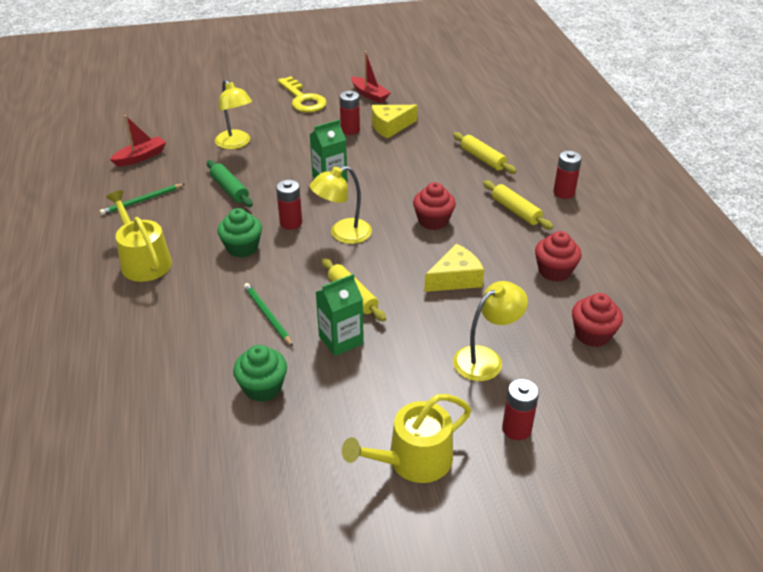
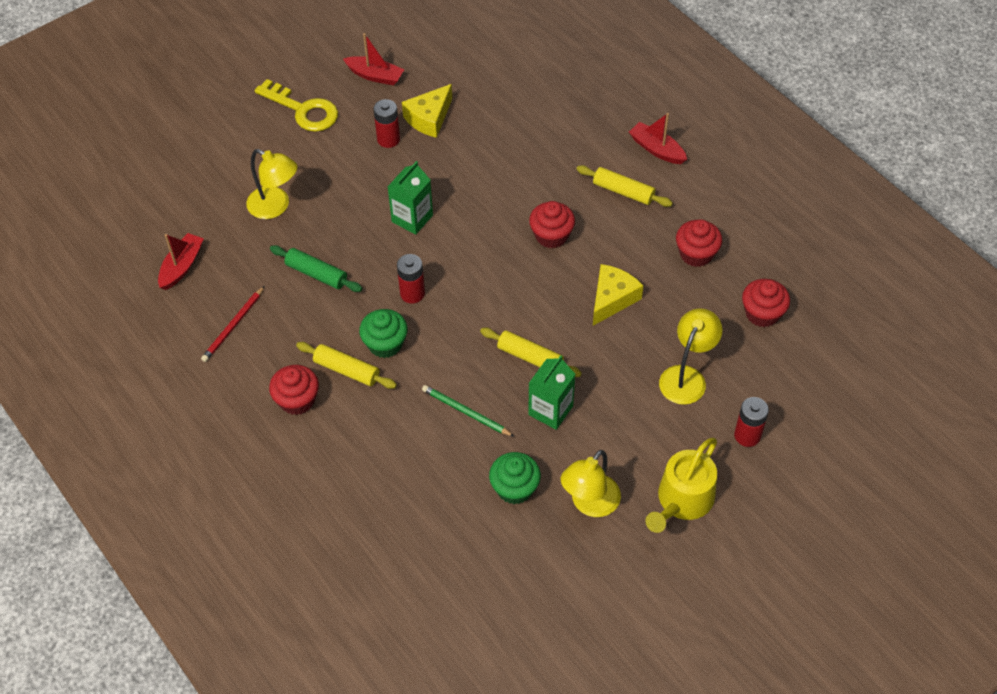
camera: 25 degrees left, 15 degrees up
green pencil [100,184,185,215] -> red pencil [201,286,265,362]
yellow watering can [106,190,172,282] -> red cupcake [269,365,319,415]
yellow lamp [310,166,372,244] -> yellow lamp moved to [561,450,621,517]
yellow rolling pin [453,132,516,174] -> yellow rolling pin moved to [296,342,397,389]
red battery [553,151,582,199] -> red boat [629,113,687,164]

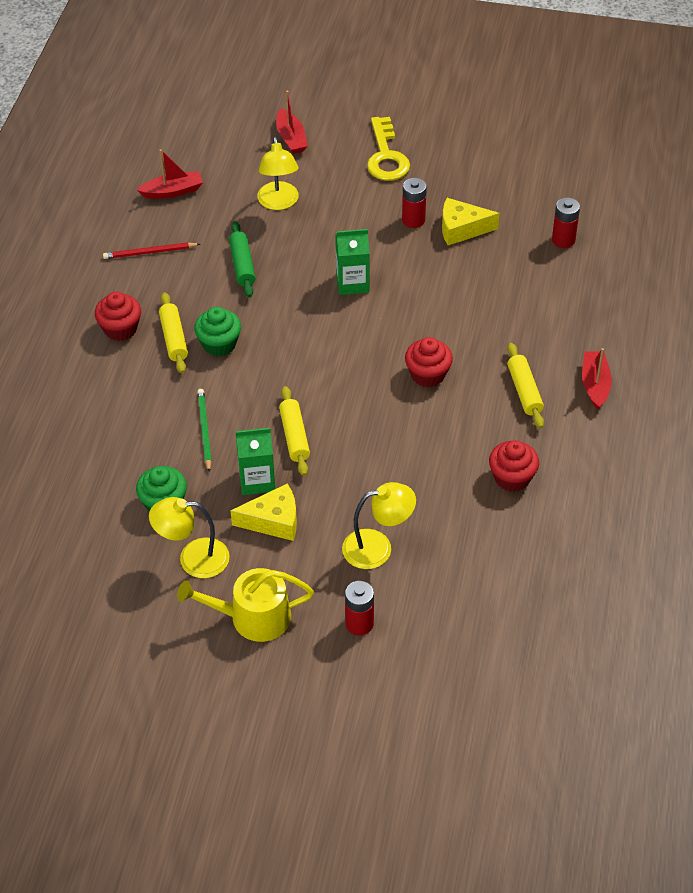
camera: 50 degrees right, 5 degrees down
red boat [343,33,404,85] -> red boat moved to [276,91,308,154]
red battery [397,254,425,303] -> red battery moved to [552,197,580,248]
yellow cheese [593,264,644,326] -> yellow cheese moved to [230,483,297,541]
red cupcake [742,279,790,327] -> none

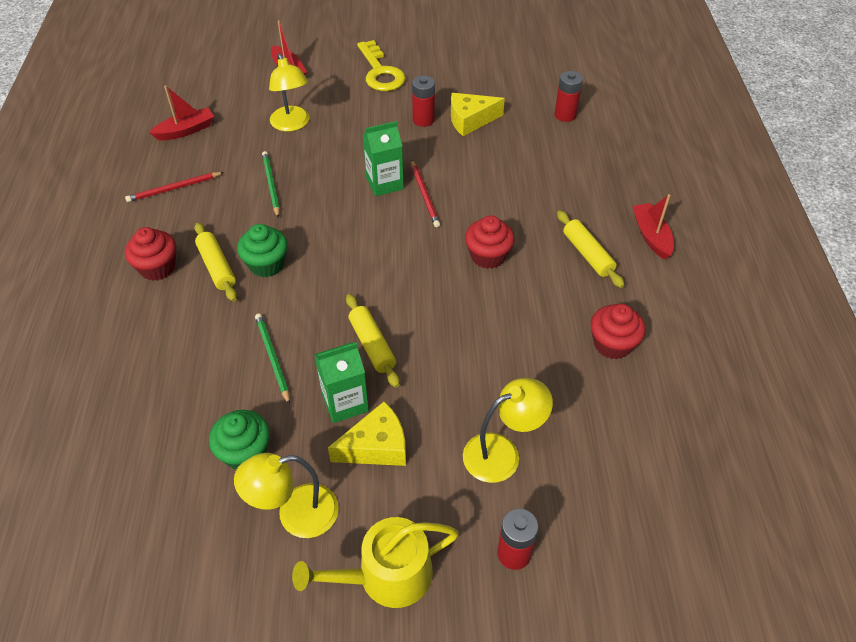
camera: 15 degrees left, 0 degrees up
green rolling pin [229,221,256,297] -> green pencil [262,151,280,218]
none -> red pencil [411,160,440,227]

